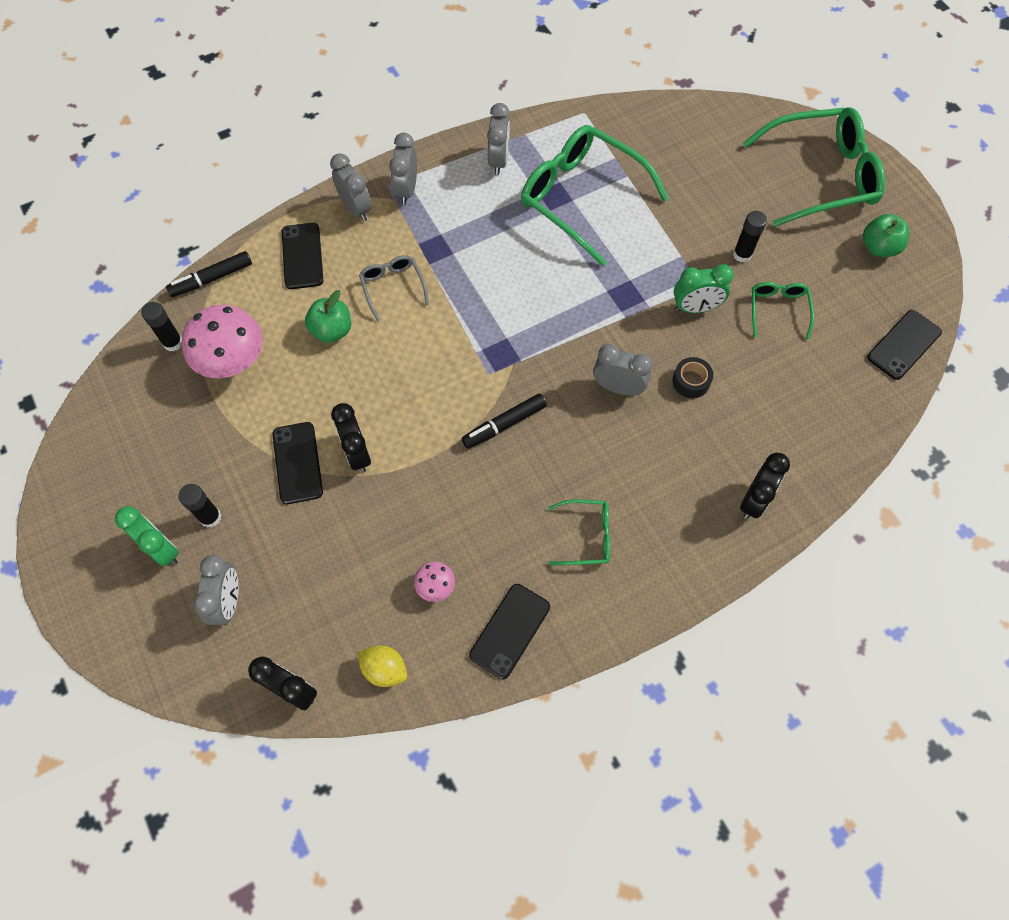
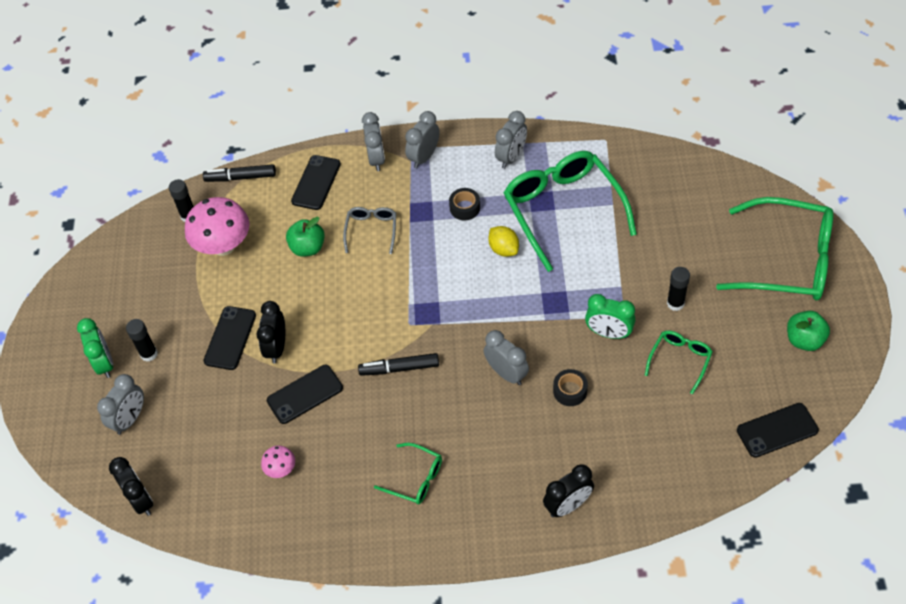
camera: 30 degrees right, 10 degrees down
yellow lemon [357,645,407,687] -> yellow lemon moved to [488,226,519,257]
black phone [469,584,550,679] -> black phone moved to [267,365,343,424]
none -> black tape [449,188,480,220]

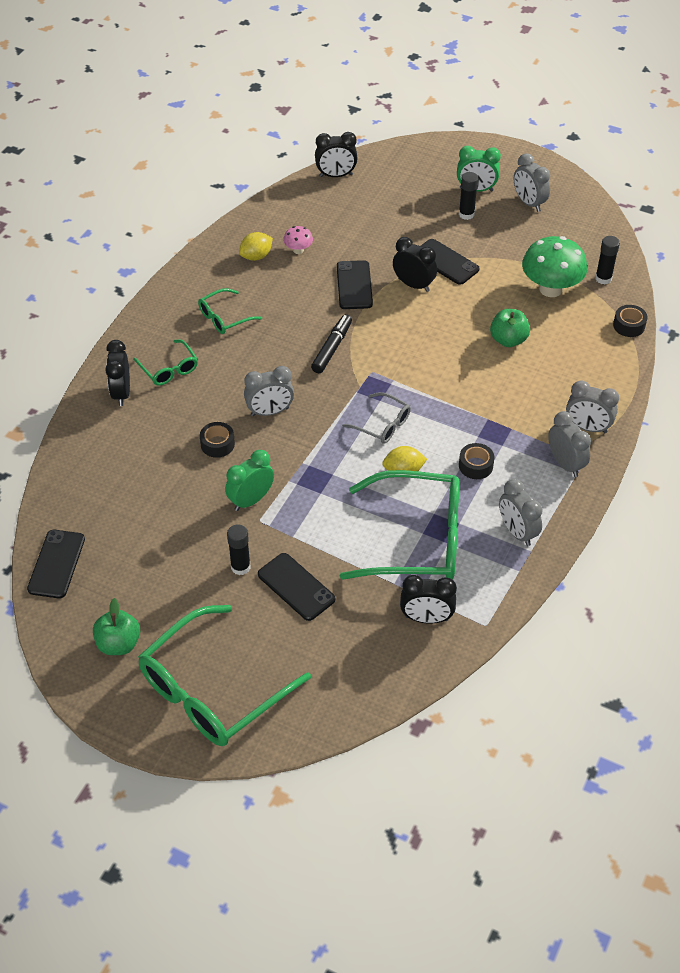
camera: 115 degrees right, 5 degrees down
grey clock [97,374,144,435] -> grey clock moved to [514,153,550,212]
pink mushroom [185,197,249,256] -> green mushroom [522,236,587,297]
black marker [203,164,276,182] -> black tape [613,305,647,337]
black phone [291,155,341,210] -> black phone moved to [258,553,335,621]
grey glasses [343,207,396,254] -> grey glasses moved to [342,392,411,444]
green glasses [645,331,713,395] -> green glasses moved to [133,339,198,386]
none -> yellow lemon [239,232,273,261]
none -> black clock [400,575,457,624]

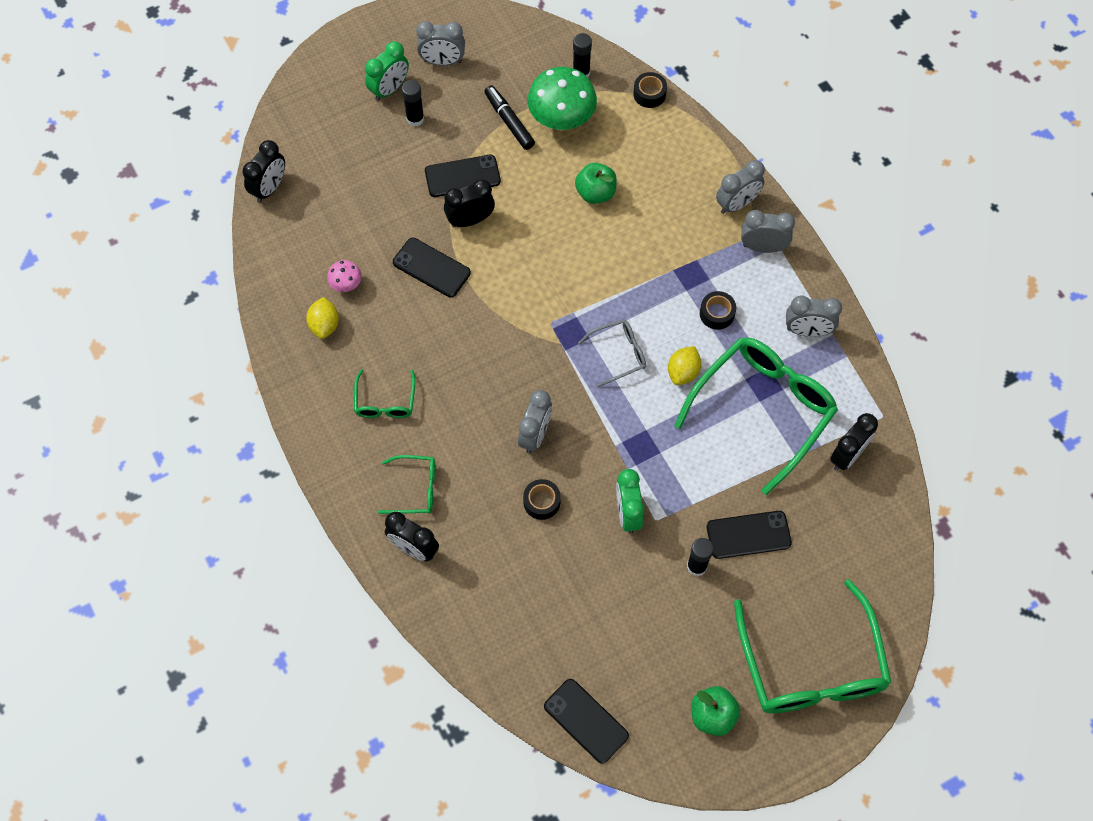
camera: 55 degrees left, 15 degrees up
black marker [311,314,352,373] -> black marker moved to [484,85,535,150]

